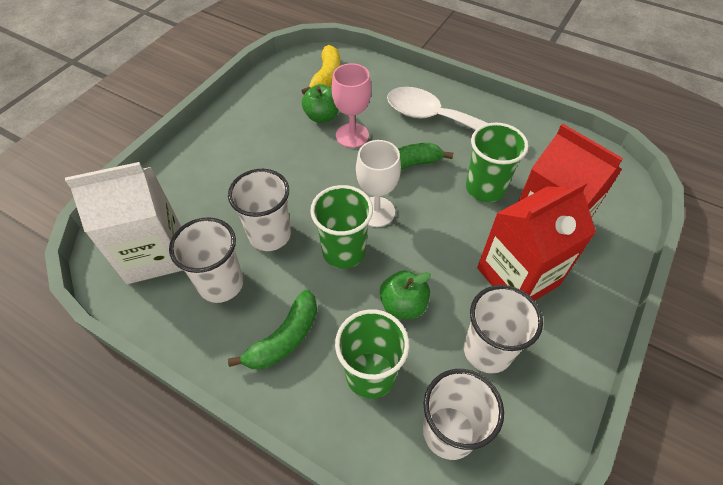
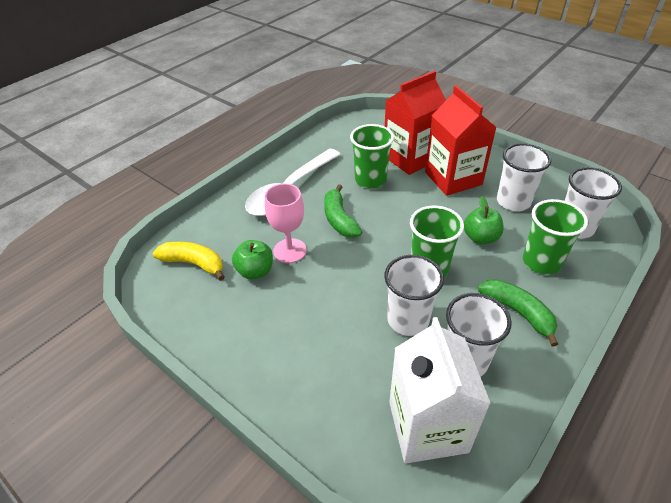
camera: 80 degrees left, 10 degrees down
white goblet [356,140,401,227] -> none

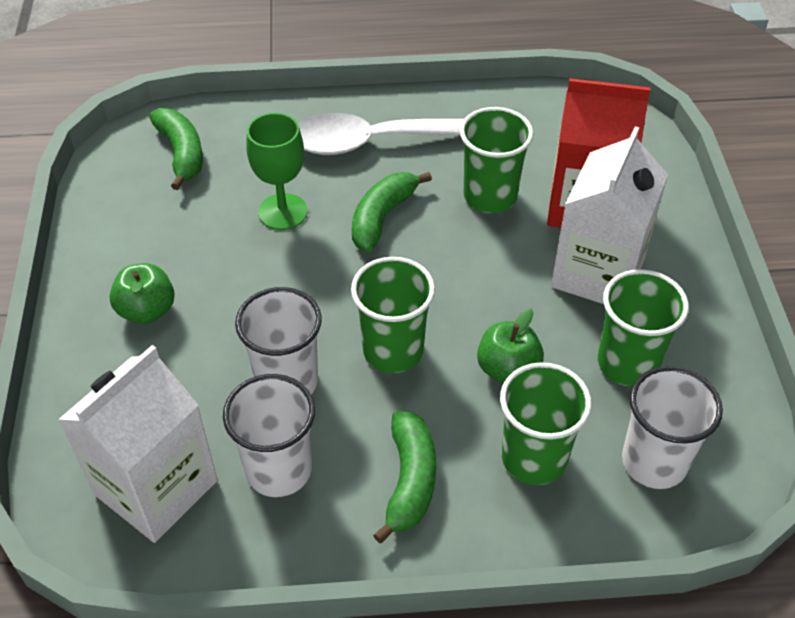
camera: 45 degrees right, 5 degrees up
yellow banana [153,242,225,281] -> green banana [150,108,203,190]
green apple [232,240,273,279] -> green apple moved to [109,263,175,324]
pink goblet [265,184,307,263] -> green goblet [246,113,308,230]
red carton [425,85,497,196] -> white carton [551,126,668,304]
white cup [497,144,551,211] -> green cup [598,269,689,387]

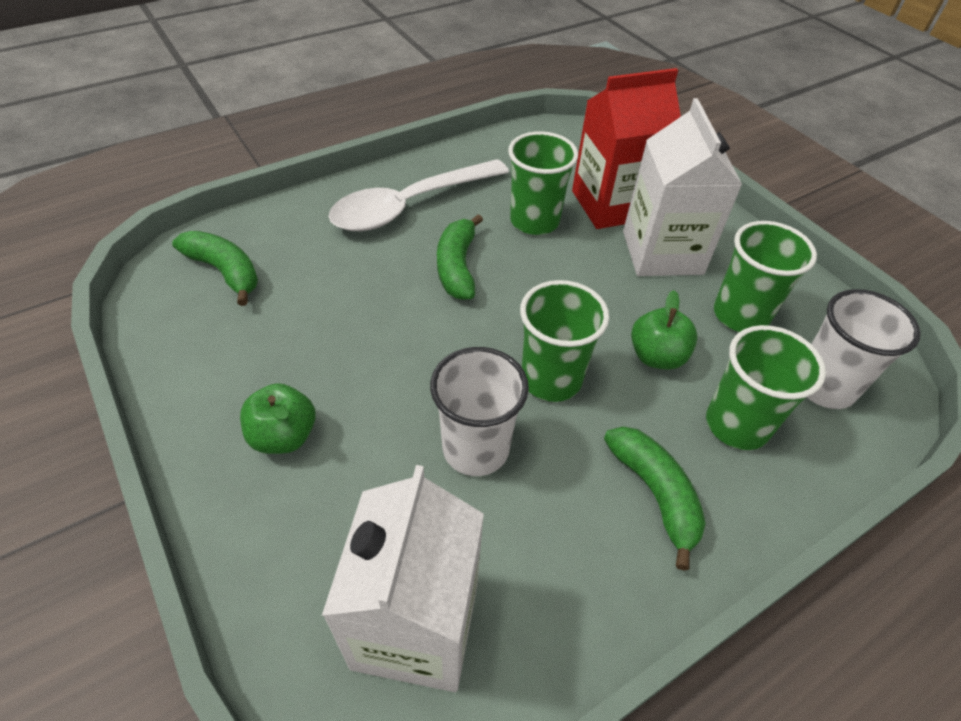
camera: 30 degrees left, 0 degrees up
white cup [223,374,315,497] -> none
green goblet [246,113,308,230] -> none

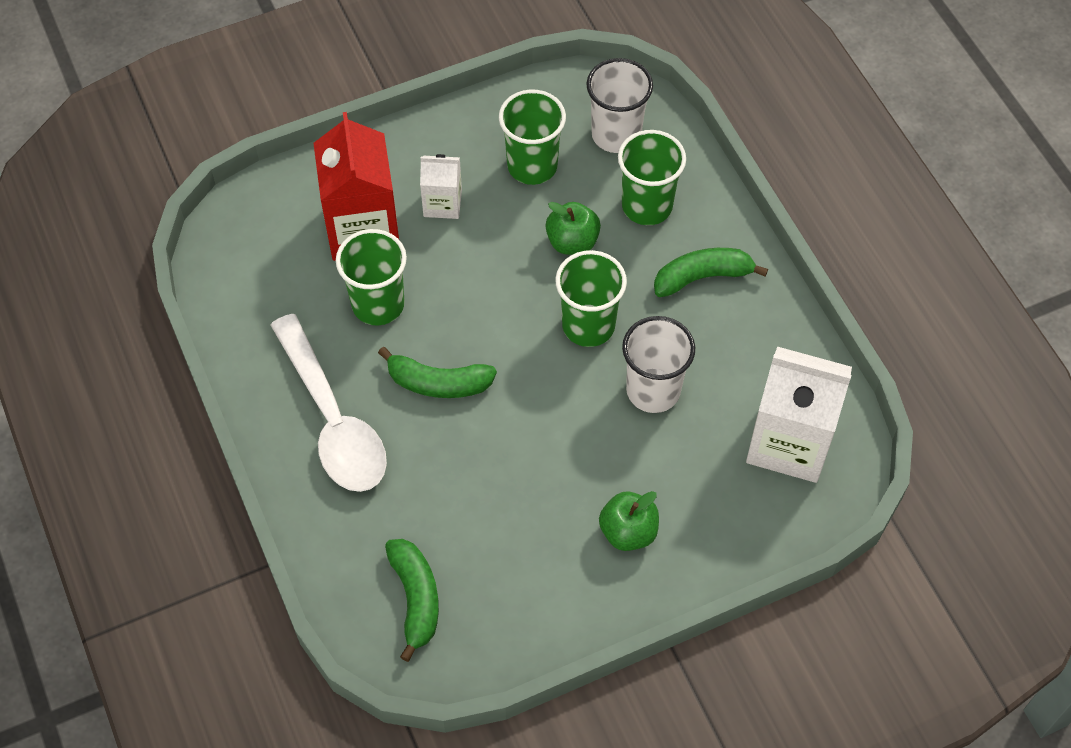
camera: 80 degrees left, 10 degrees up
green banana [172,231,258,306] -> green banana turned 120 degrees clockwise [385,539,439,662]
white carton [623,98,742,276] -> white carton [420,154,462,219], size x0.53

